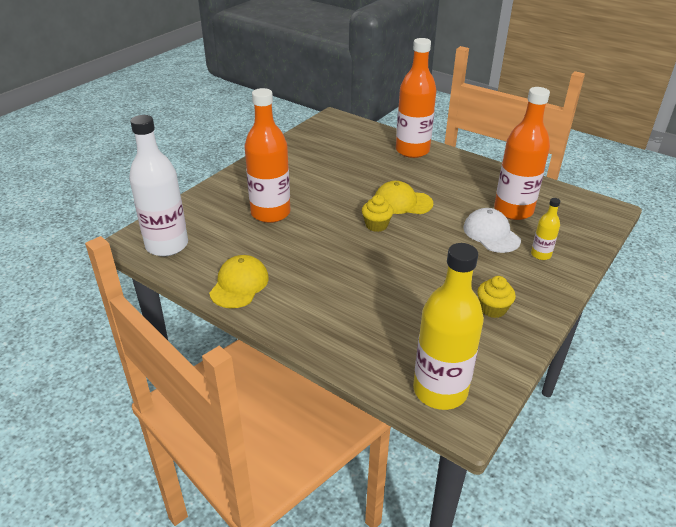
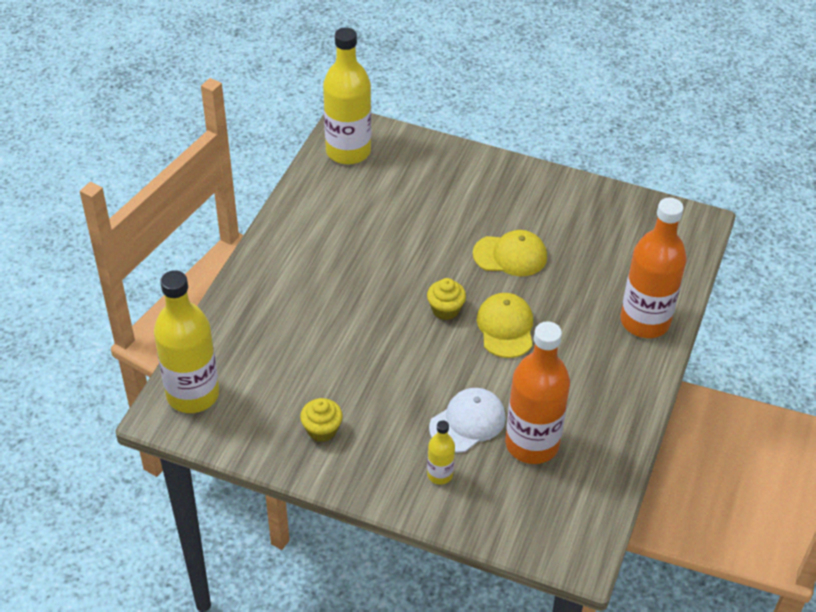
camera: 75 degrees right, 10 degrees up
white bottle [129,115,188,256] -> yellow bottle [323,27,371,165]
yellow cap [209,255,269,308] -> yellow cap moved to [473,230,547,276]
orange bottle [244,88,290,223] -> none

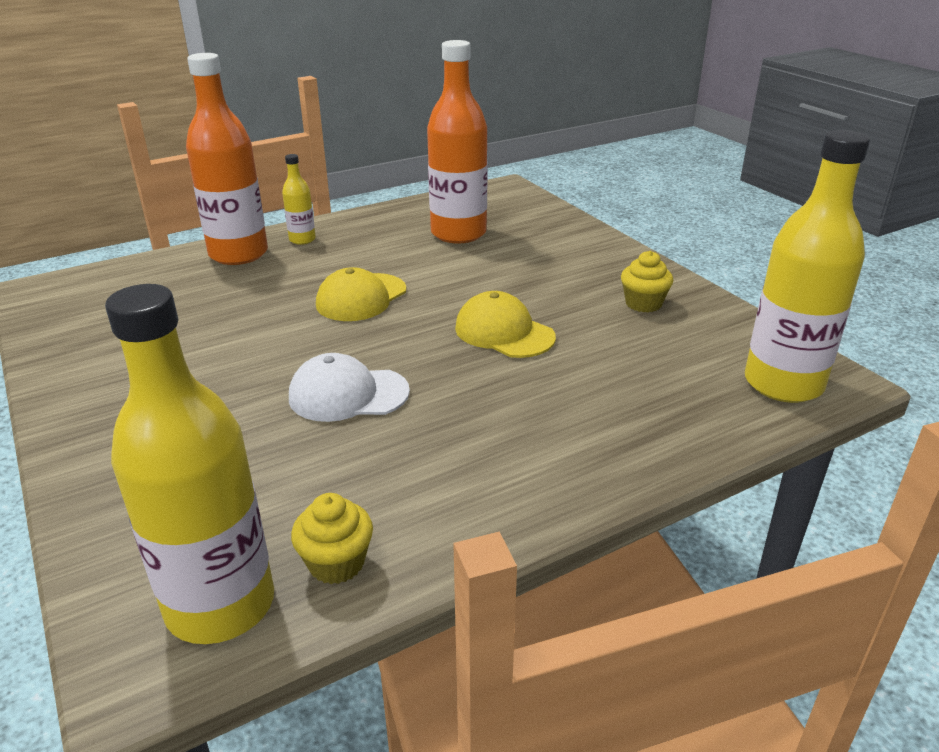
camera: 140 degrees left, 15 degrees down
yellow cupcake [427,278,466,320] -> yellow cupcake moved to [291,493,373,584]
yellow bottle [427,420,455,484] -> yellow bottle moved to [282,154,316,245]
white cap [429,388,506,453] -> white cap moved to [289,353,410,422]
yellow cap [473,230,547,276] -> yellow cap moved to [455,291,556,358]

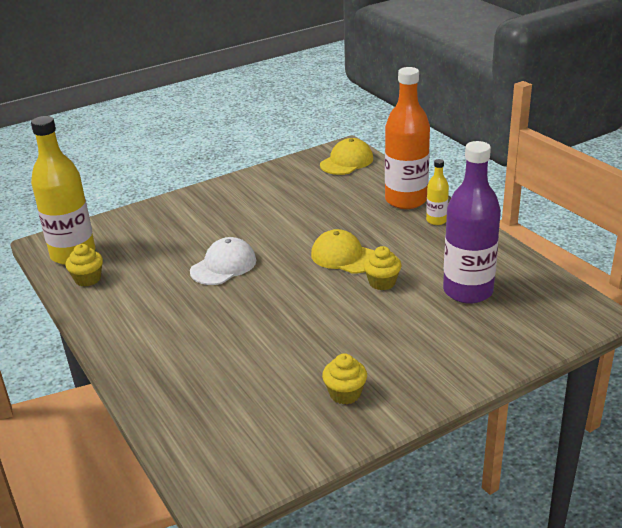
camera: 90 degrees right, 0 degrees up
white cap [289,353,410,422] -> white cap turned 45 degrees clockwise [190,237,256,285]
orange bottle [427,40,488,243] -> purple bottle [443,141,501,304]
yellow cap [455,291,556,358] -> yellow cap moved to [320,138,373,175]
yellow bottle [745,130,870,403] -> none
none -> yellow cupcake [363,246,401,290]

